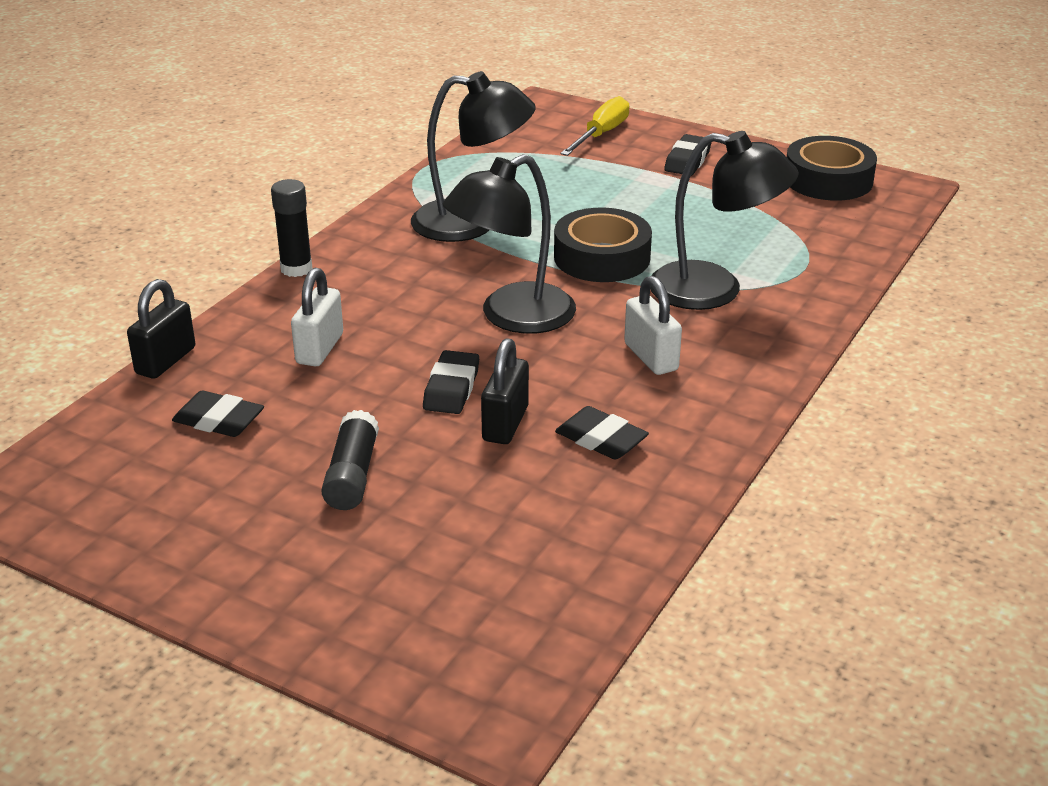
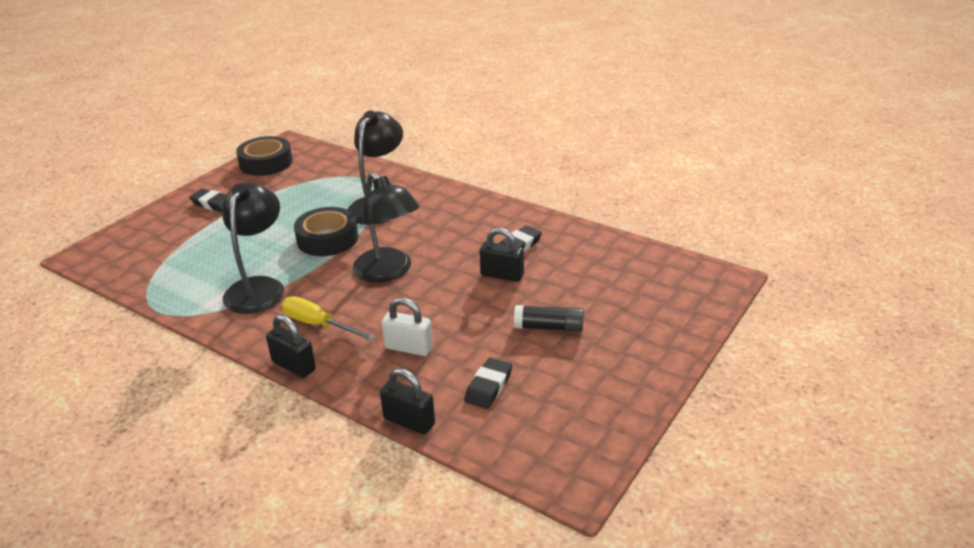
camera: 85 degrees left, 0 degrees up
black glue stick [271,179,313,277] -> black padlock [266,315,316,378]
black eraser [423,350,479,414] -> none
yellow screwdriver [560,96,629,156] -> yellow screwdriver moved to [281,296,375,341]
white padlock [624,276,682,375] -> none

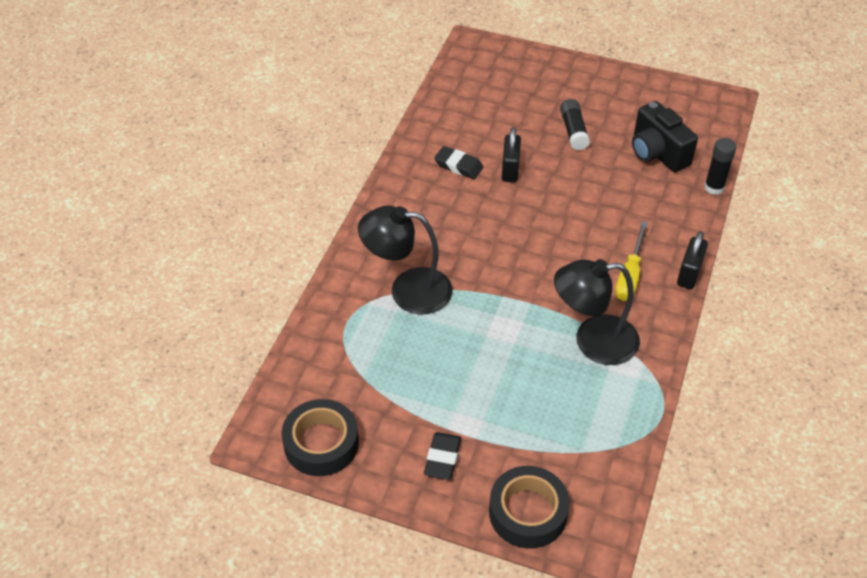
camera: 105 degrees left, 15 degrees up
black tape [294,207,358,256] -> black tape moved to [489,466,570,549]
black lamp [353,172,420,282] -> none
black padlock [380,368,435,435] -> black glue stick [704,138,737,195]
white padlock [382,298,433,356] -> none
black eraser [464,358,512,409] -> black camera [632,101,698,172]

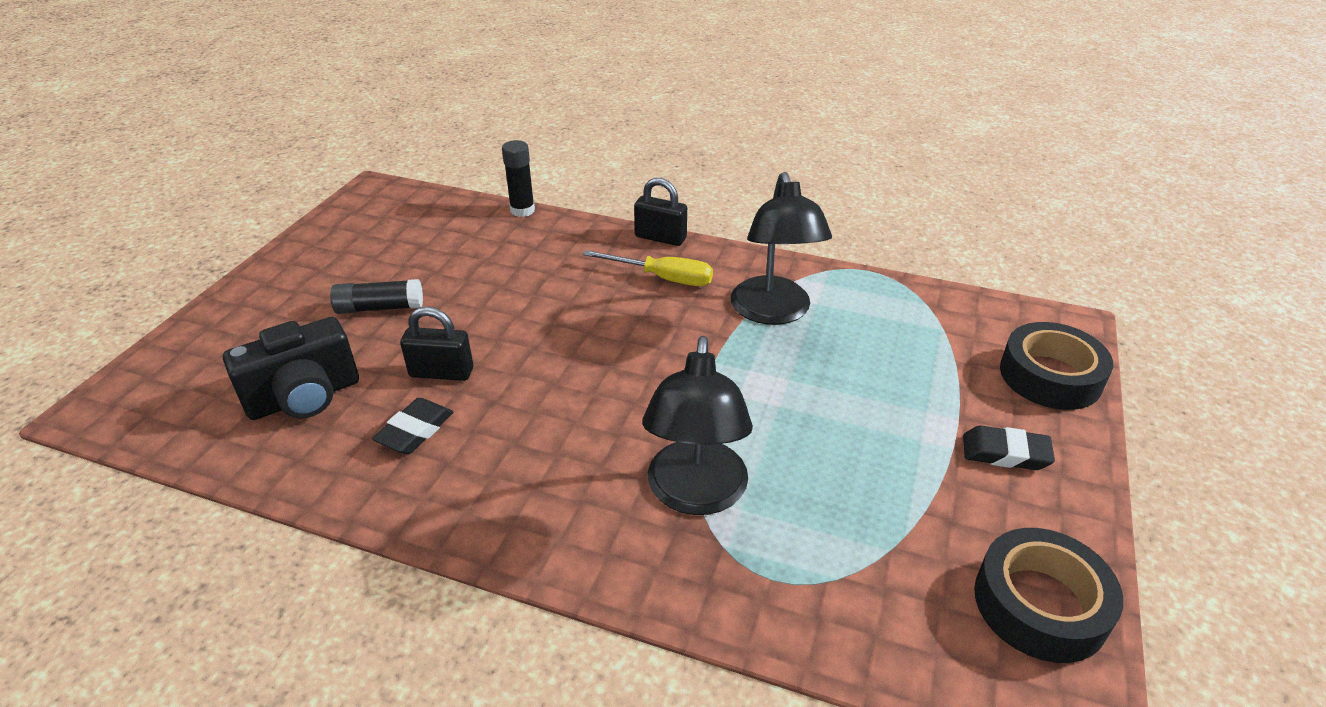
camera: 90 degrees left, 10 degrees down
black camera [632,101,698,172] -> black camera moved to [223,317,359,420]

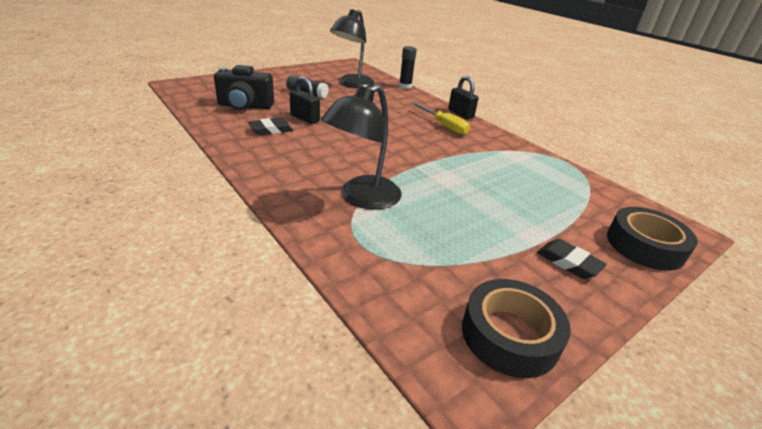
camera: 30 degrees right, 5 degrees down
black lamp [731,172,832,325] -> black lamp moved to [330,9,375,88]

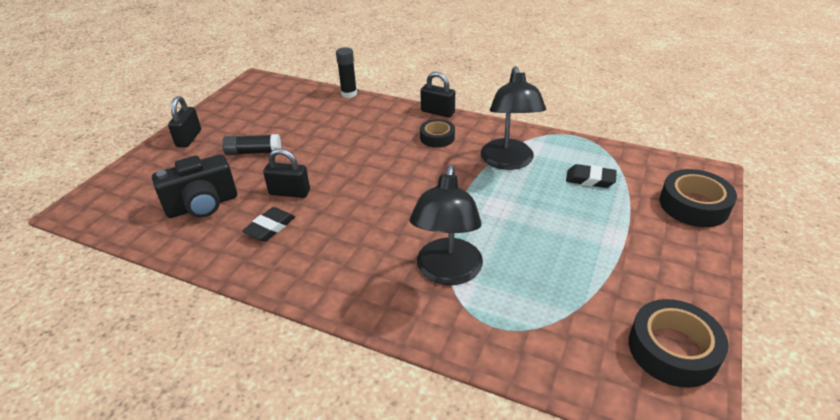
camera: 25 degrees left, 5 degrees up
black lamp [330,9,375,88] -> black lamp moved to [481,66,546,170]
yellow screwdriver [411,102,470,135] -> black tape [420,119,455,148]
black eraser [537,239,607,279] -> black eraser moved to [566,164,617,188]
none -> black padlock [168,96,201,147]

